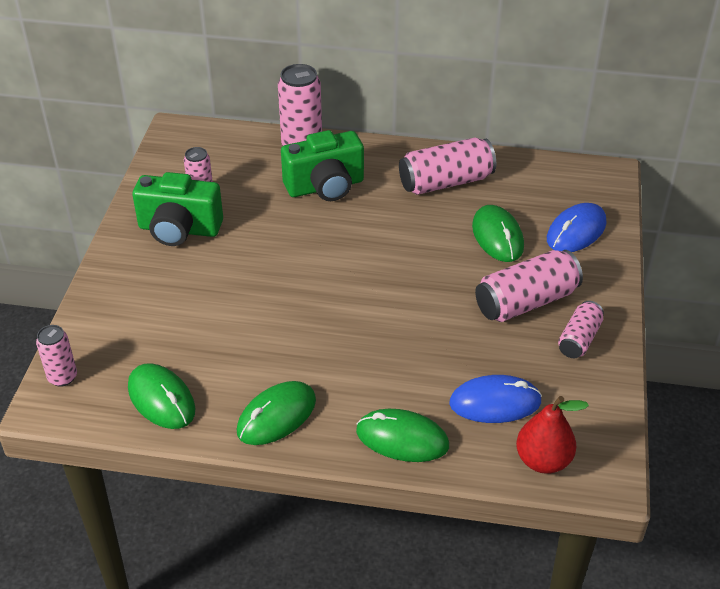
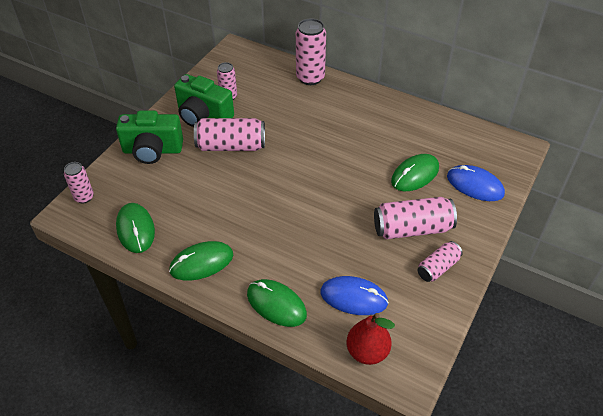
camera: 20 degrees right, 5 degrees up
green camera [281,130,364,201] -> green camera moved to [116,111,183,164]
pink can [399,138,496,195] -> pink can moved to [194,118,265,151]
green mouse [472,205,524,262] -> green mouse turned 45 degrees clockwise [391,154,439,191]
blue mouse [547,203,606,252] -> blue mouse turned 60 degrees clockwise [447,165,505,201]

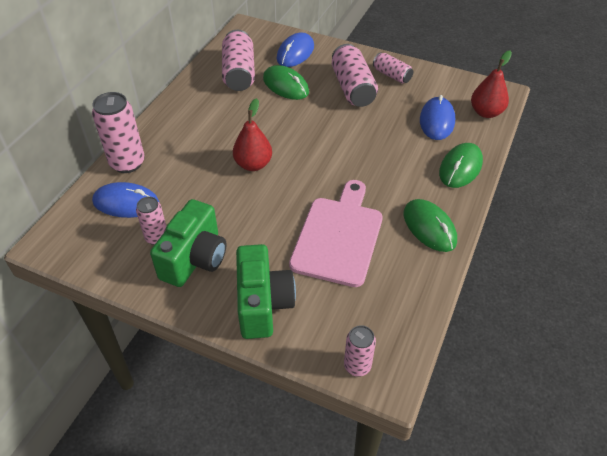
camera: 95 degrees left, 0 degrees up
green mouse [116,203,155,253] -> none
pink can [194,118,265,151] -> pink can moved to [222,30,255,91]
none -> blue mouse [92,182,159,218]
none -> red pear [233,98,272,171]
none -> pink cutting board [289,180,383,287]

